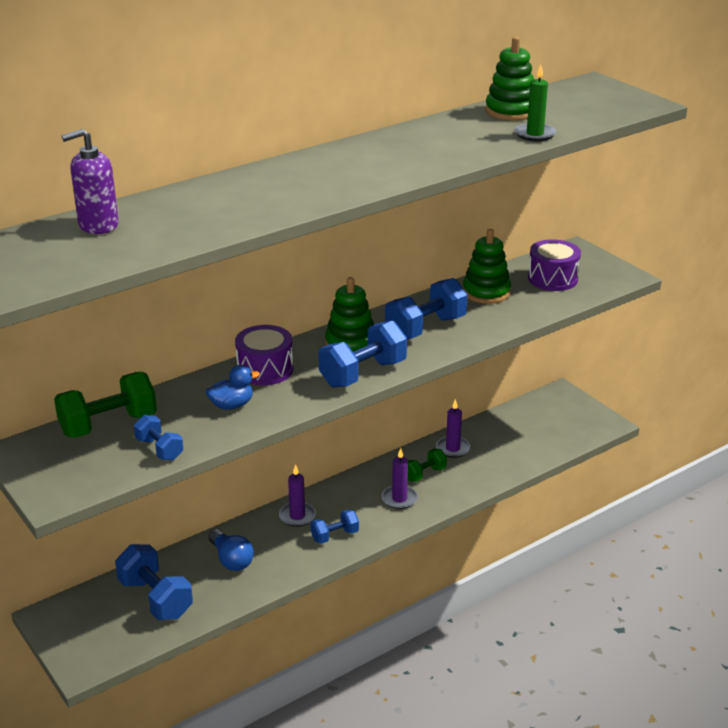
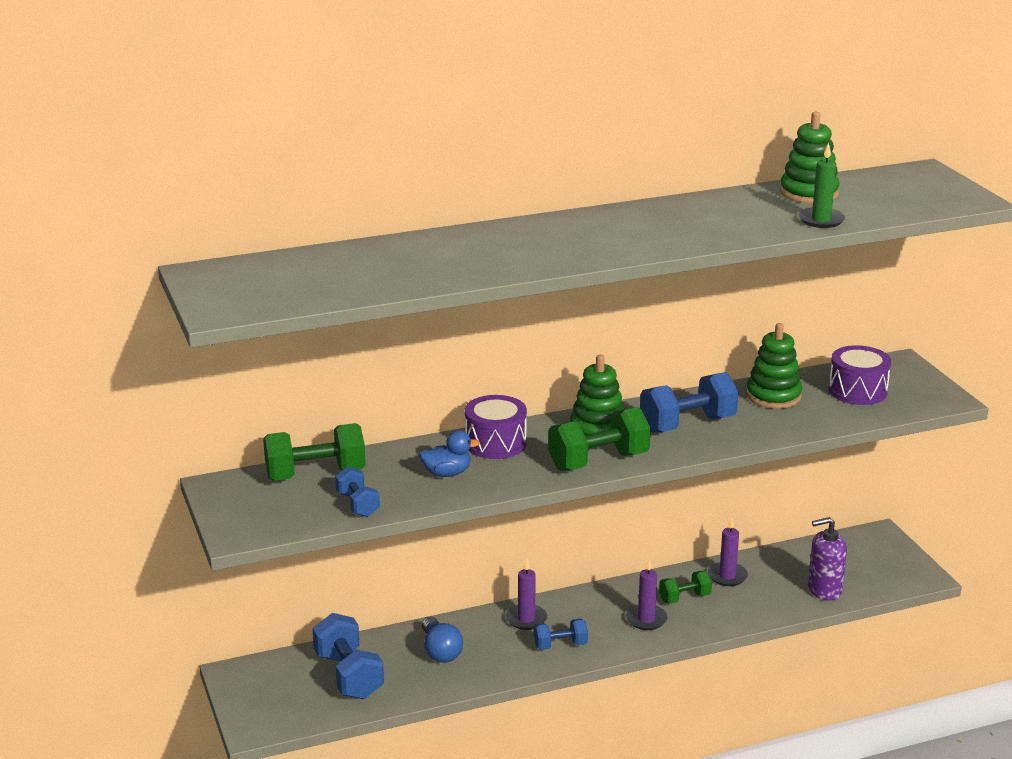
camera: 15 degrees right, 5 degrees down
purple soap dispenser [61,129,118,234] -> purple soap dispenser moved to [808,517,847,601]
blue dumbbell [318,321,407,388] -> green dumbbell [548,407,651,471]

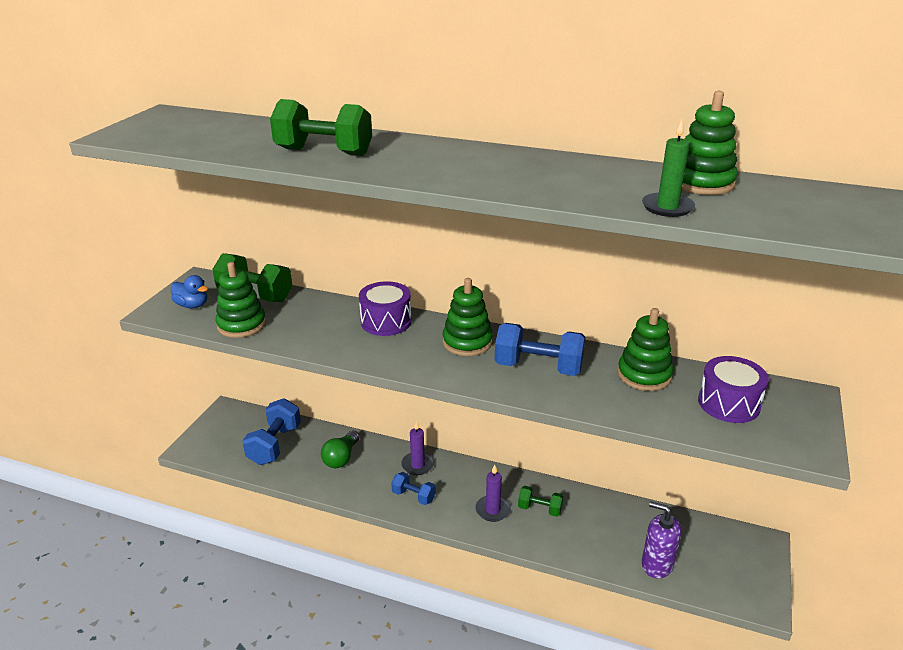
camera: 40 degrees right, 5 degrees up
blue dumbbell [335,466,380,517] -> green stacking toy [215,262,266,338]
blue duck [419,430,480,477] -> blue duck moved to [171,275,208,308]
blue light bulb [422,617,463,663] -> green light bulb [321,431,359,468]
green dumbbell [548,407,651,471] -> green dumbbell moved to [270,99,372,156]
purple candle [708,517,748,586] -> none

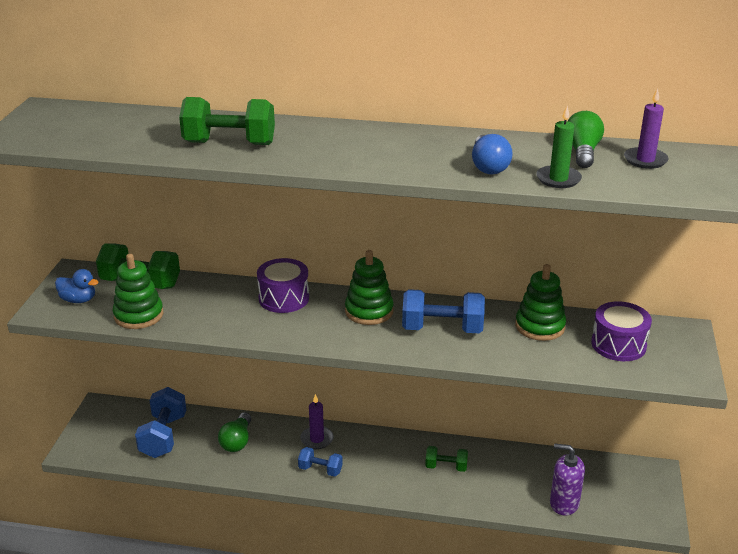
camera: 10 degrees left, 0 degrees up
purple candle [475,464,511,522] -> purple candle moved to [624,88,669,169]
green stacking toy [682,91,738,195] -> green light bulb [568,111,604,168]
none -> blue light bulb [472,134,513,174]

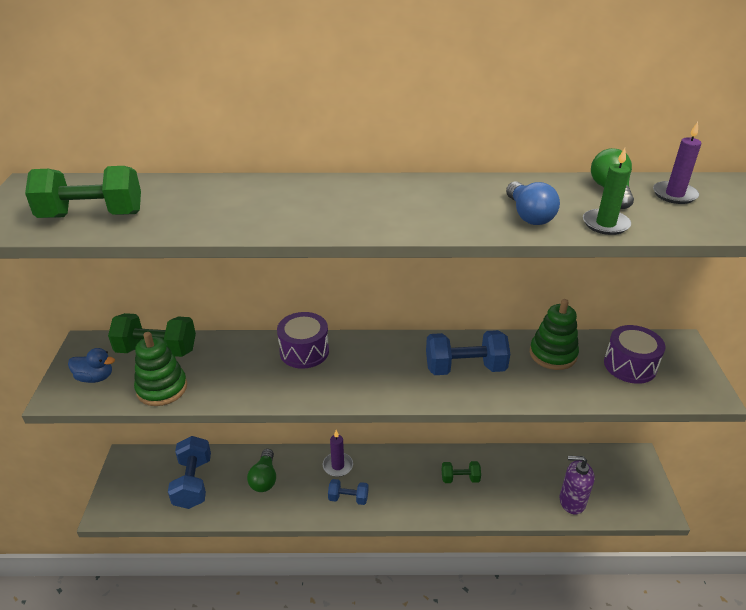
camera: 10 degrees left, 5 degrees up
green dumbbell [179,97,275,145] -> green dumbbell moved to [25,166,141,218]
green stacking toy [345,250,394,325] -> none

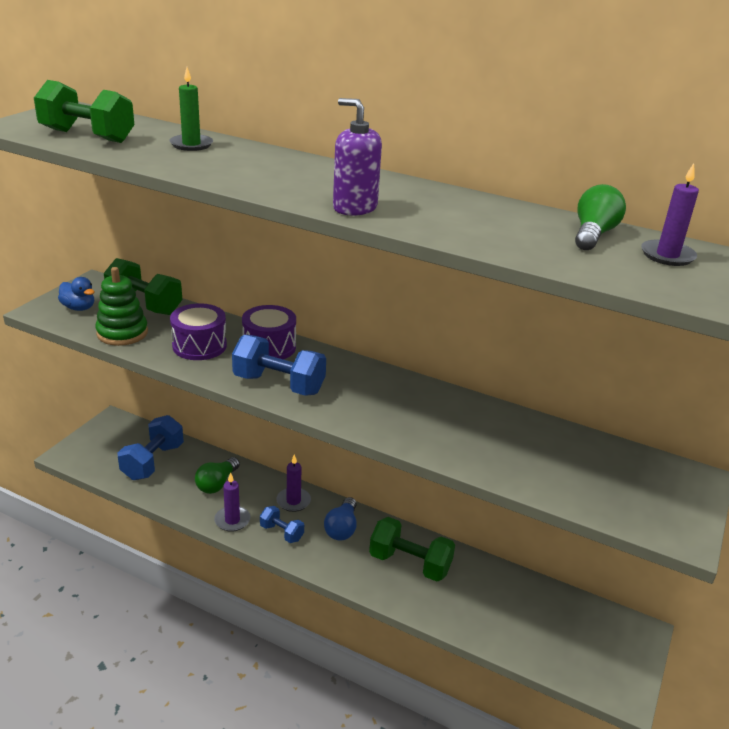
camera: 25 degrees right, 5 degrees down
blue dumbbell [426,330,510,375] -> blue dumbbell moved to [232,335,326,396]
green dumbbell [442,461,481,483] -> green dumbbell [369,517,455,582], size x1.75
blue light bulb [506,181,560,225] -> blue light bulb moved to [324,497,357,541]
green stacking toy [530,299,579,370] -> none
purple soap dispenser [560,456,595,514] -> purple soap dispenser moved to [333,98,382,216]
green candle [583,148,631,235] -> green candle moved to [169,67,213,151]
purple drum [604,325,666,384] -> purple drum moved to [170,303,227,360]
none -> purple candle [214,472,250,532]

